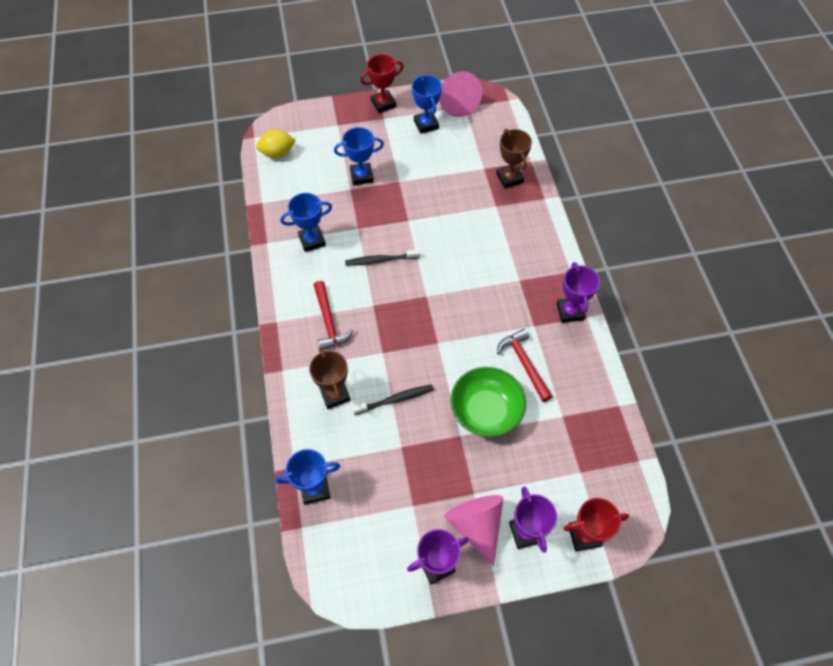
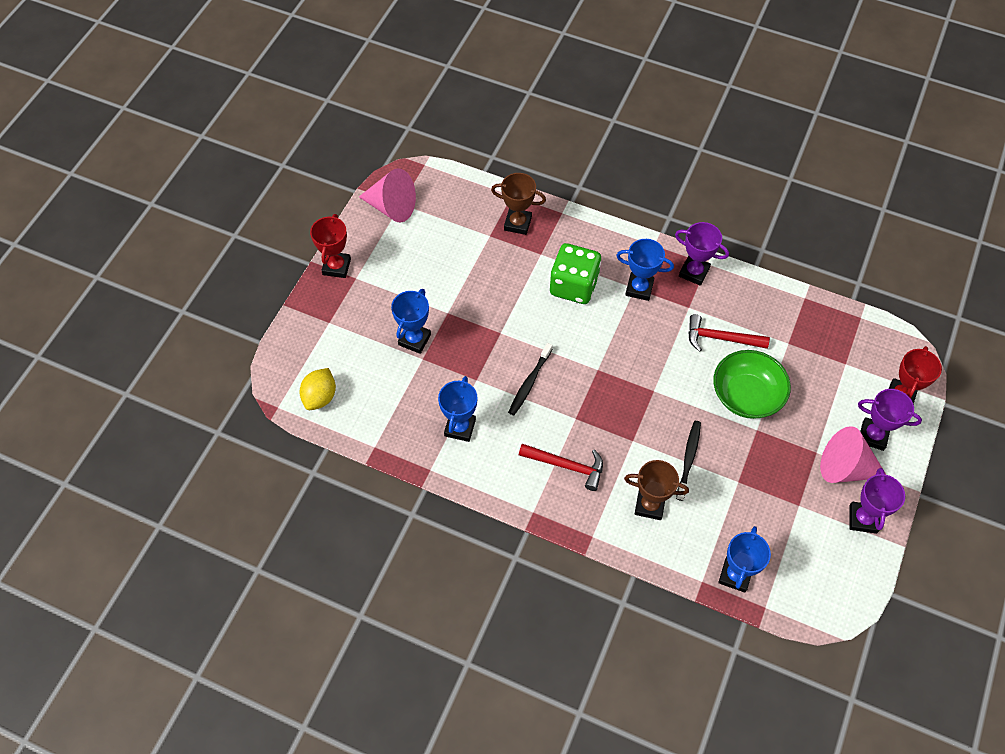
camera: 55 degrees left, 0 degrees up
blue trophy [412,75,442,134] -> blue trophy moved to [616,239,674,301]
none -> green dice [550,243,601,304]

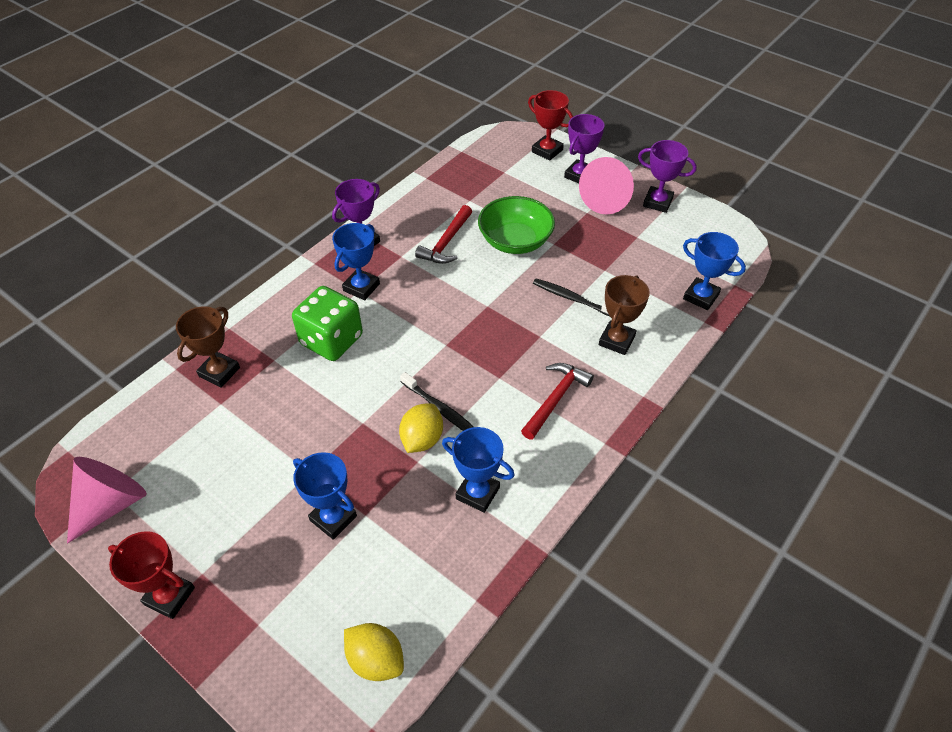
camera: 75 degrees left, 10 degrees down
none -> yellow lemon [399,403,443,453]

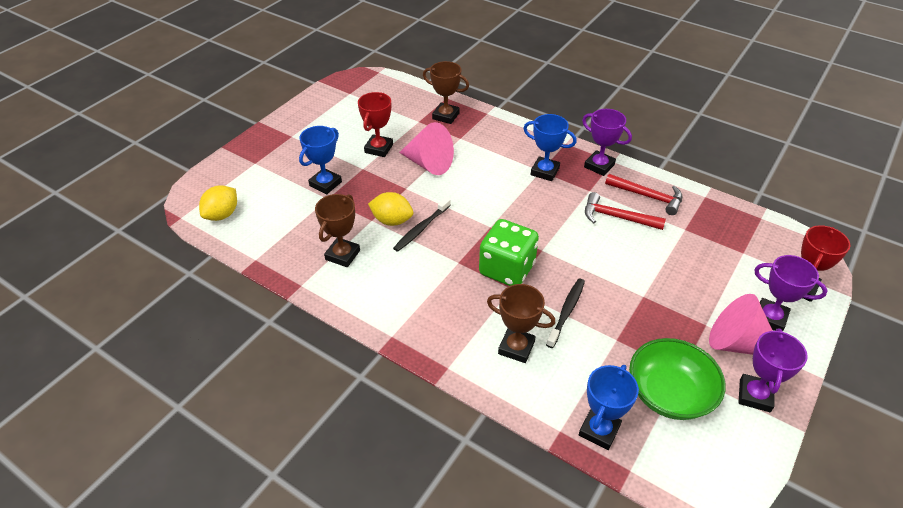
camera: 85 degrees right, 5 degrees down
pink cone [67,457,147,544] -> pink cone moved to [399,122,454,175]
red trophy [108,531,195,619] -> red trophy moved to [358,92,393,157]
green dice [292,286,363,361] -> green dice moved to [479,219,539,286]
blue trophy [442,427,515,513] -> brown trophy [315,194,360,267]
green bowl [478,196,555,254] -> green bowl moved to [629,338,726,420]
red hammer [521,363,594,440] -> red hammer moved to [605,174,683,215]

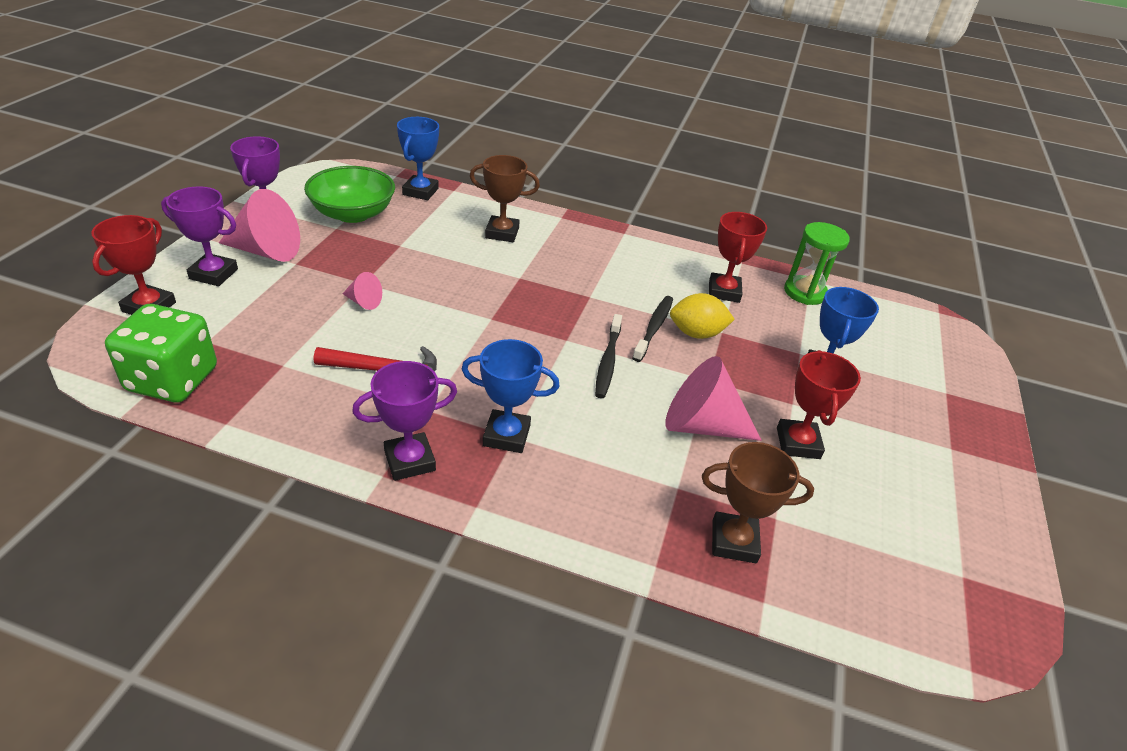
camera: 160 degrees right, 5 degrees down
yellow lemon [199,185,237,221] -> none
brown trophy [315,194,360,267] -> red trophy [709,212,767,303]
green dice [479,219,539,286] -> green dice moved to [105,304,217,403]
black toothbrush [546,279,585,348] -> black toothbrush moved to [595,314,622,398]
purple trophy [582,109,632,176] -> purple trophy turned 45 degrees counterclockwise [352,361,457,481]
red hammer [605,174,683,215] -> none
none -> pink cone [343,272,382,310]
none -> green hourglass [784,222,850,305]

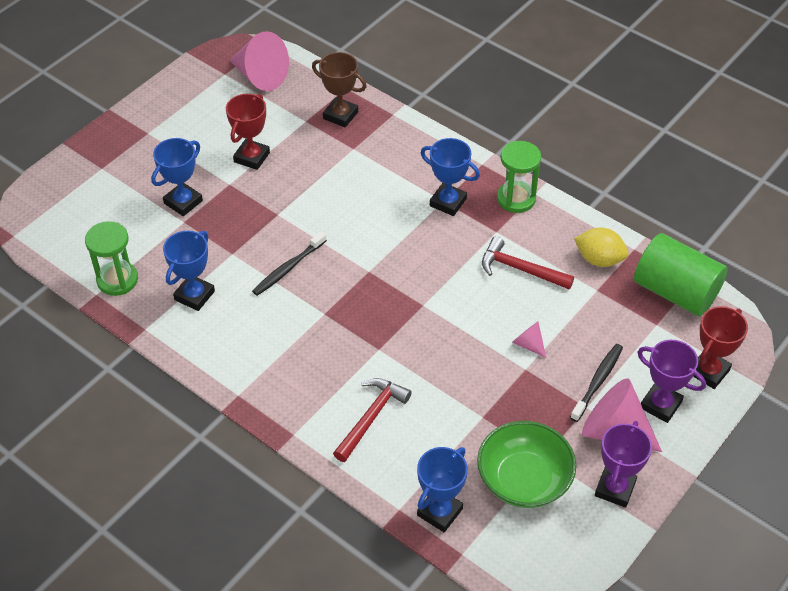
camera: 155 degrees left, 10 degrees up
green dice [105,304,217,403] -> green cylinder [634,233,728,316]
purple trophy [352,361,457,481] -> green hourglass [497,141,541,213]
brown trophy [470,155,540,242] -> red hammer [333,378,412,462]
black toothbrush [595,314,622,398] -> black toothbrush moved to [570,344,623,422]
pink cone [665,356,762,441] -> pink cone moved to [230,31,289,91]
yellow lemon [670,293,735,339] -> yellow lemon moved to [574,228,628,267]
red trophy [709,212,767,303] -> blue trophy [163,231,215,311]

